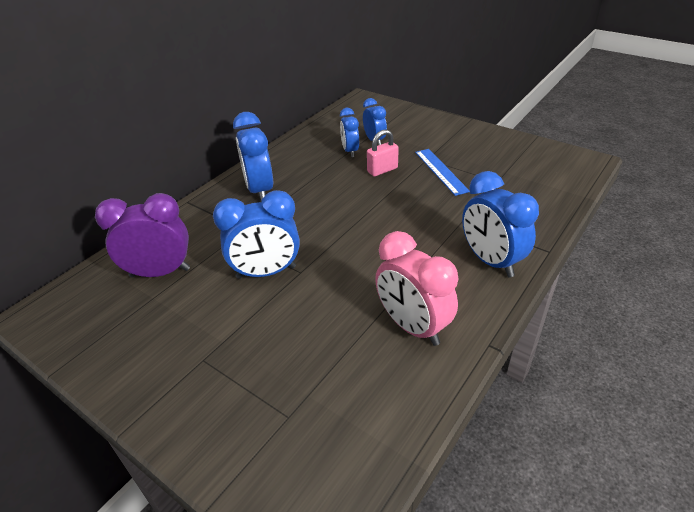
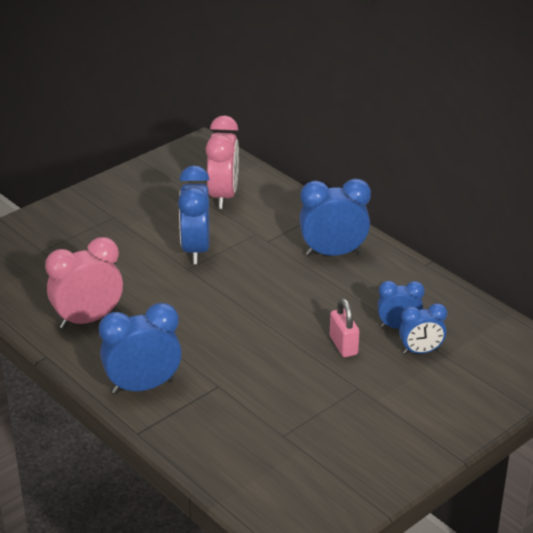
camera: 100 degrees right, 5 degrees down
purple clock [95,193,190,277] -> pink clock [206,115,239,209]
blue ruler [415,149,470,196] -> none

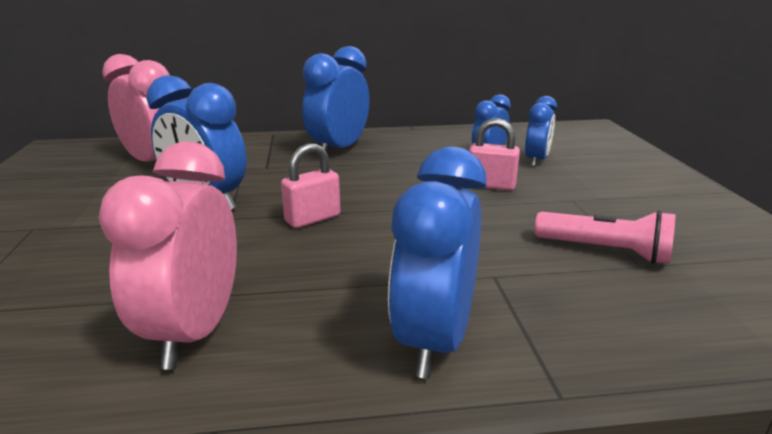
camera: 55 degrees left, 10 degrees down
none -> pink padlock [281,143,340,228]
none -> pink flashlight [535,210,675,264]

